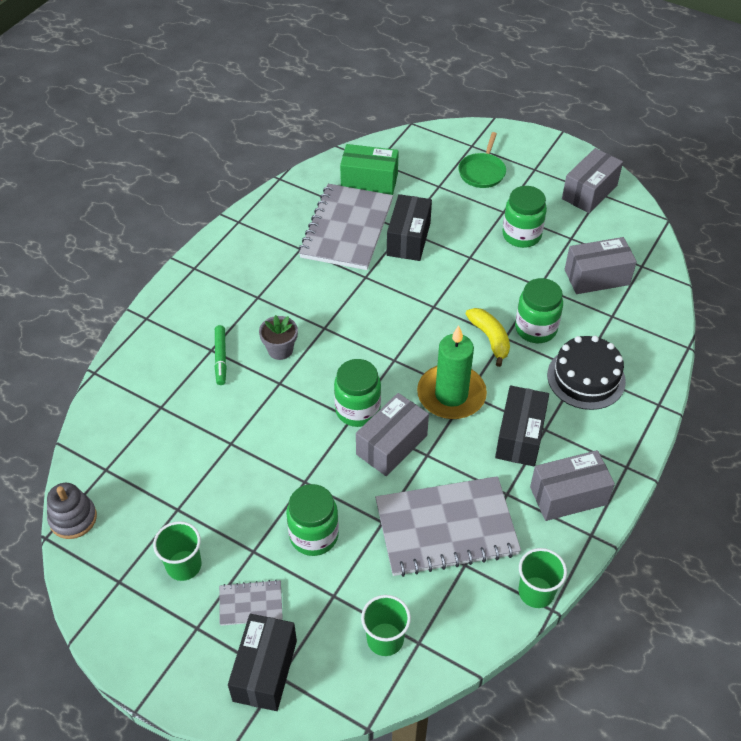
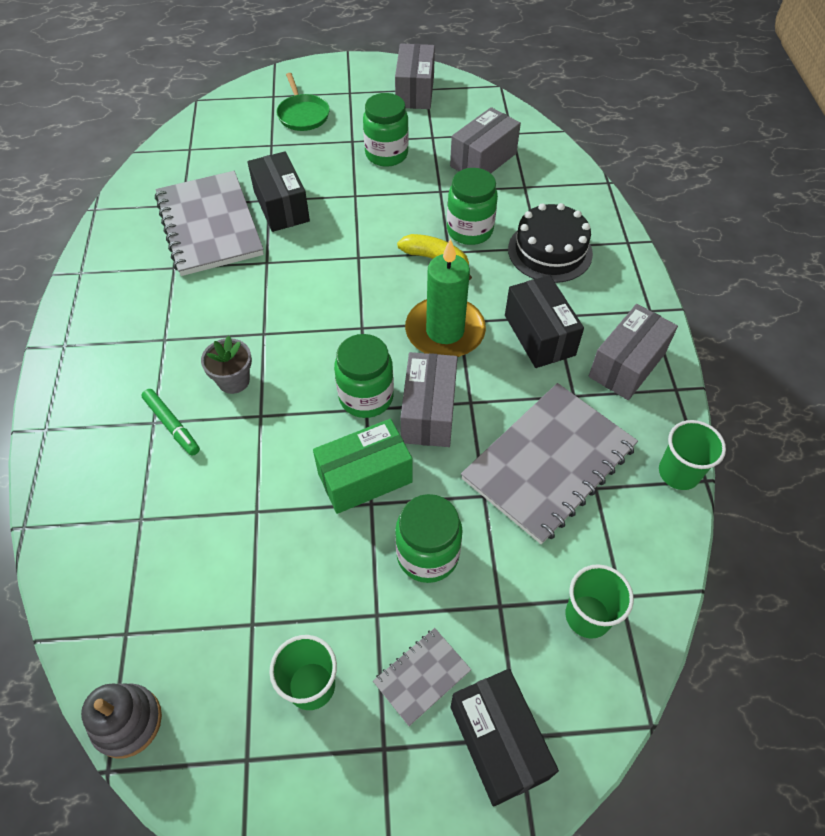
camera: 35 degrees left, 5 degrees up
green box [340,144,399,195] -> green box moved to [313,419,413,514]

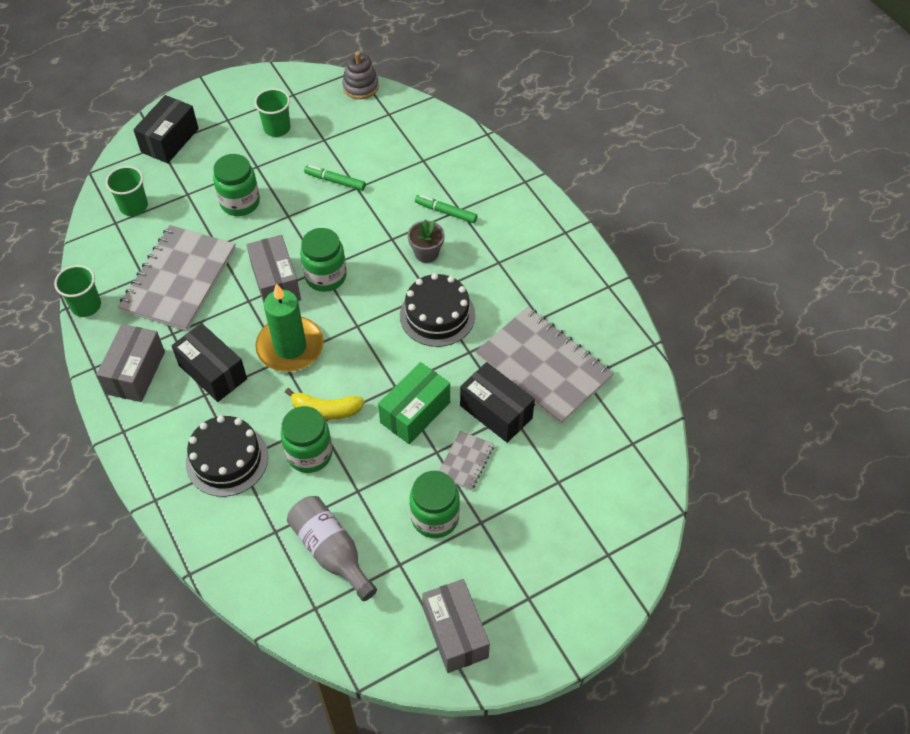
camera: 155 degrees right, 0 degrees up
green pan [276,73,330,131] -> none
green box [313,419,413,514] -> green box moved to [378,362,450,444]
grey notebook [373,628,471,726] -> grey notebook moved to [439,430,494,491]
grey box [450,107,521,173] -> grey bottle [287,496,377,601]
black box [451,669,559,807] -> black box turned 75 degrees clockwise [133,95,199,163]
none -> green marker [304,165,366,191]
none -> black cake [400,273,475,347]

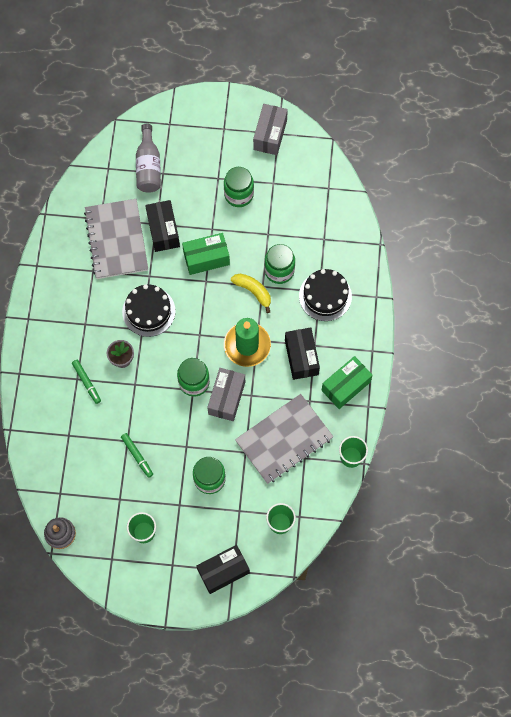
camera: 145 degrees left, 15 degrees up
grey box [96,324,165,402] -> green box [321,356,373,409]
grey bottle [287,496,377,601] -> grey bottle moved to [136,124,161,193]
grey notebook [439,430,494,491] -> none

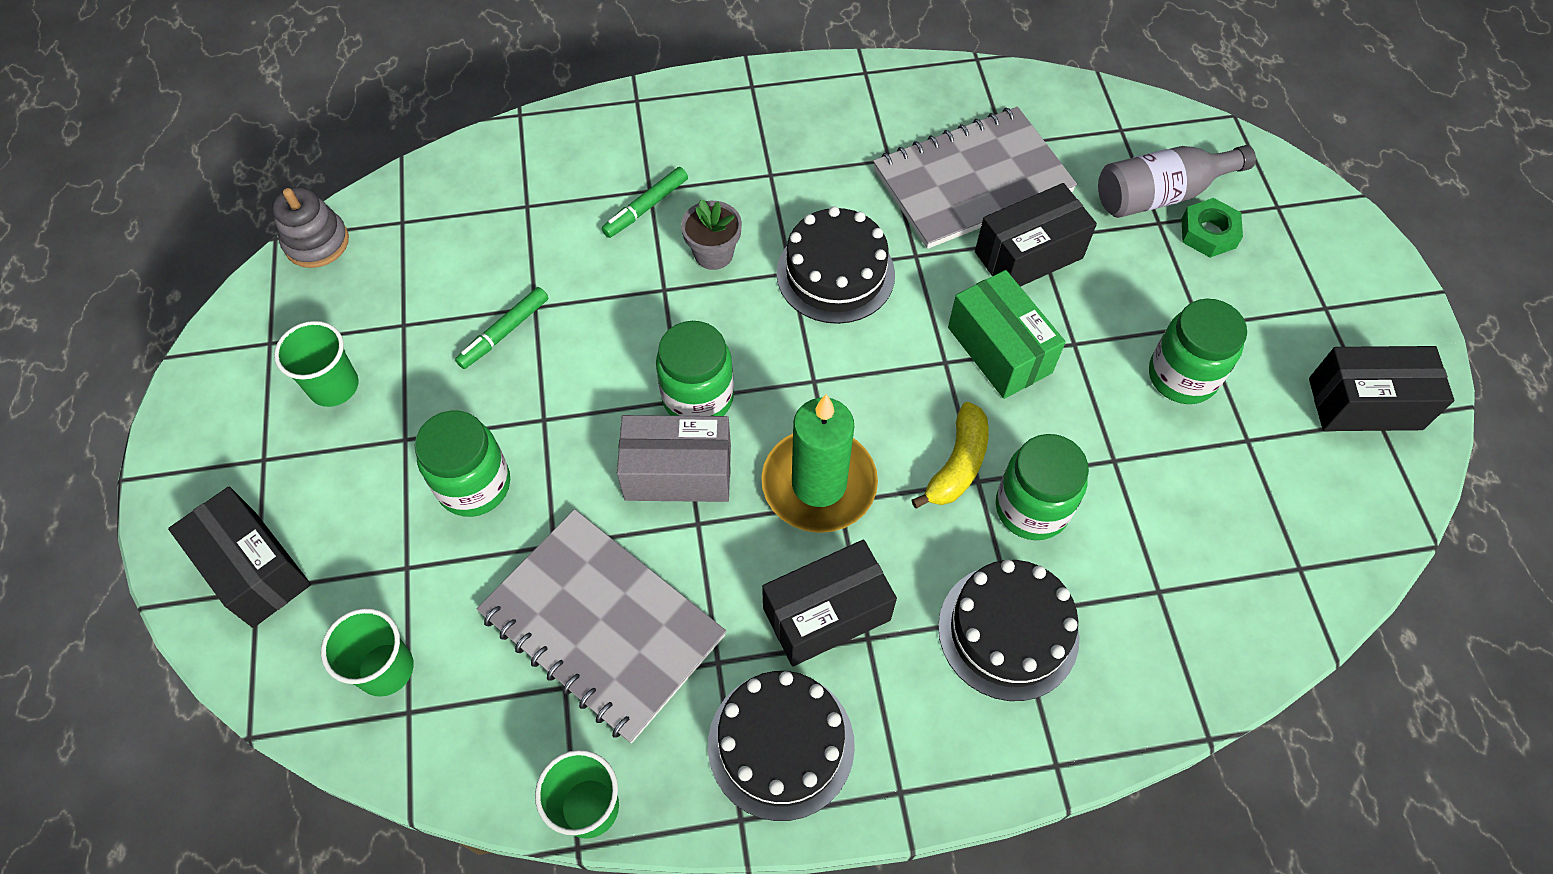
camera: 75 degrees right, 10 degrees down
grey box [253,104,288,155] -> black box [1309,346,1455,431]
green box [321,356,373,409] -> black cake [708,671,855,821]
none -> green nut [1182,198,1243,258]

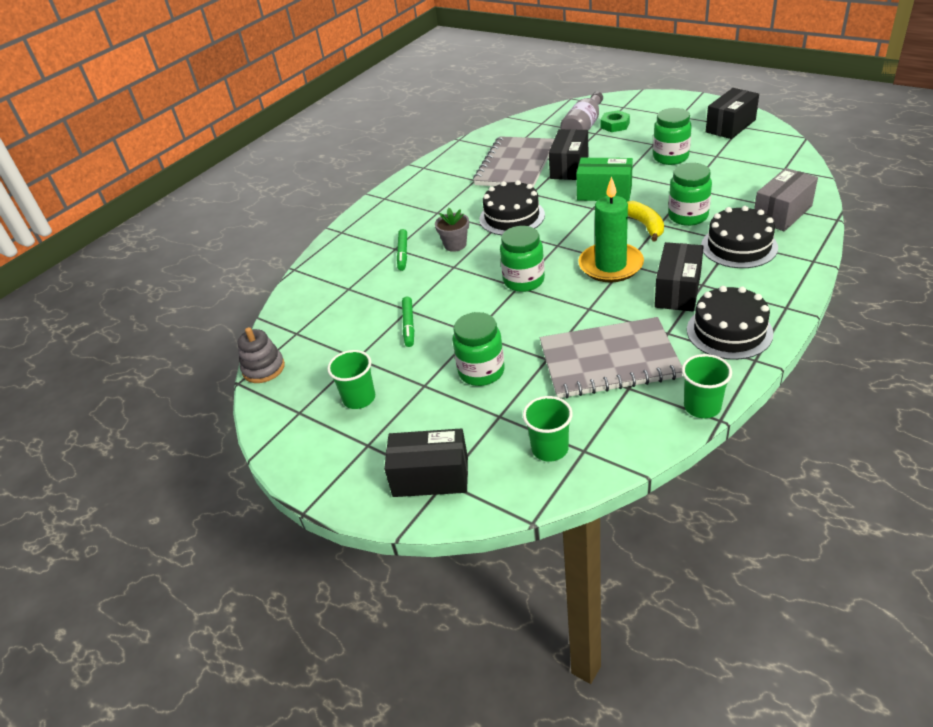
camera: 40 degrees left, 20 degrees down
grey box [617,415,731,502] -> grey box moved to [754,168,818,231]

